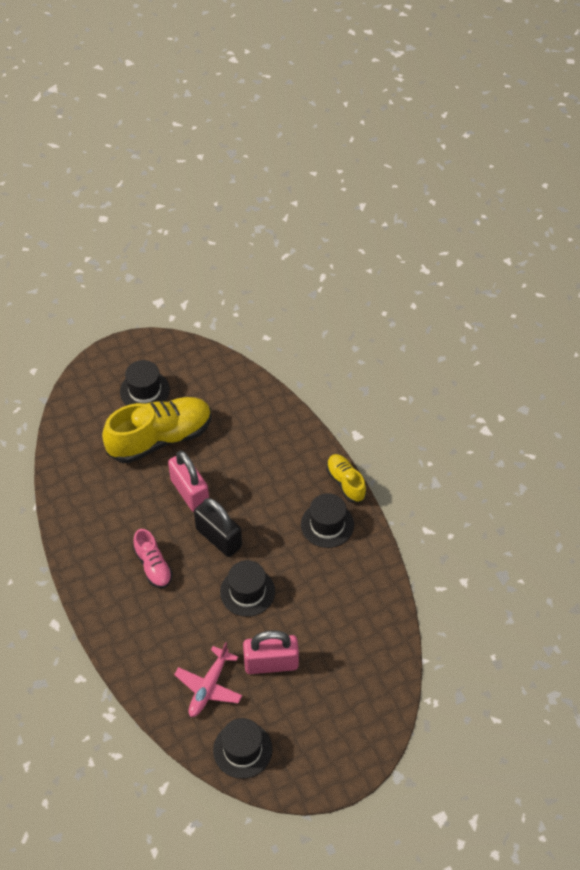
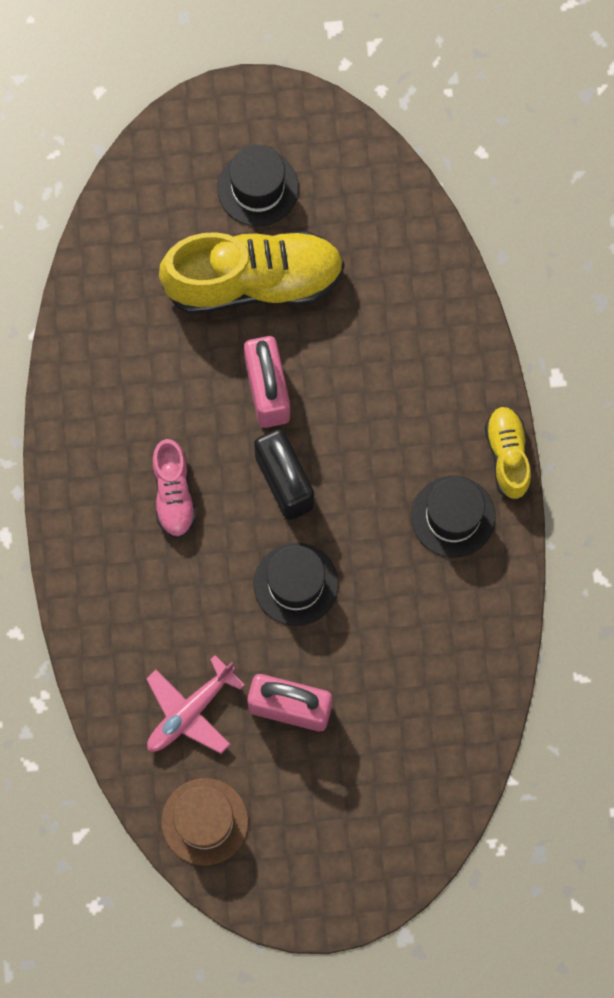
camera: 20 degrees right, 20 degrees up
black hat [213,718,273,779] -> brown hat [161,778,248,865]

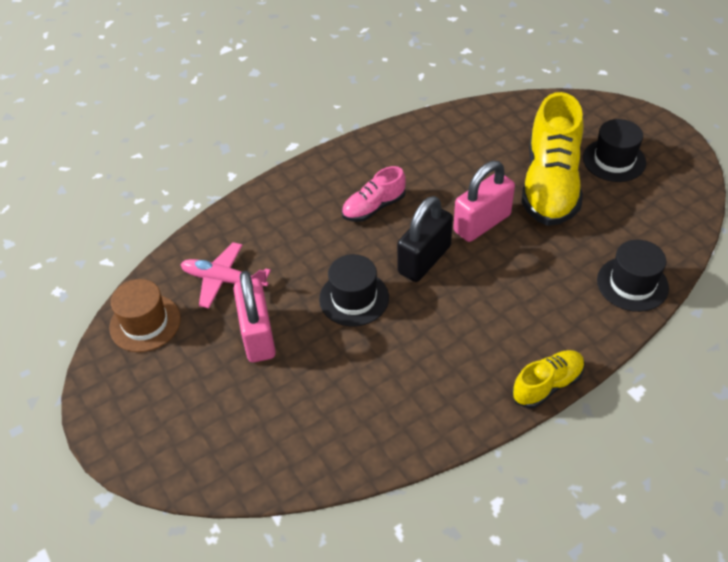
camera: 65 degrees right, 25 degrees down
yellow shoe [159,231,345,314] -> yellow shoe turned 45 degrees clockwise [521,92,583,226]
black hat [411,476,496,558] -> black hat moved to [597,240,669,312]

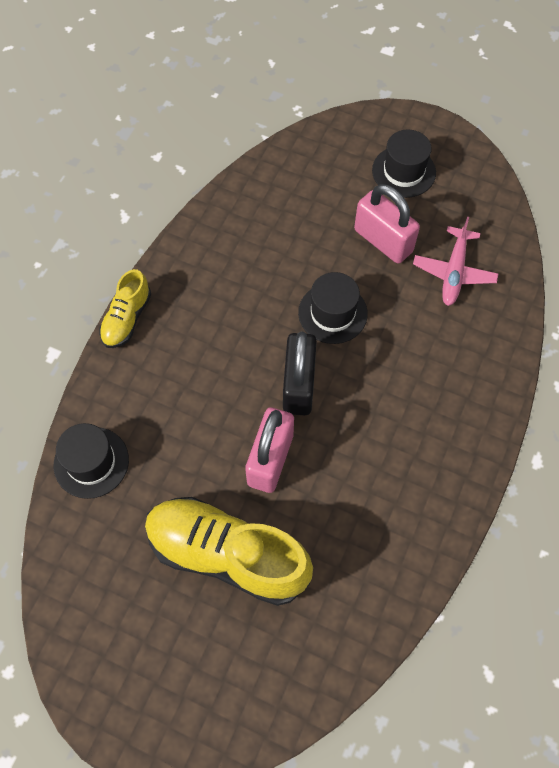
camera: 145 degrees right, 15 degrees up
brown hat [109,279,181,352] -> none
pink plane [180,242,271,308] -> pink plane turned 120 degrees clockwise [413,217,498,306]
pink shoe [342,166,406,222] -> none
yellow shoe [521,92,583,226] -> yellow shoe turned 45 degrees counterclockwise [145,497,313,606]
black hat [583,119,646,182] -> black hat moved to [372,130,436,198]

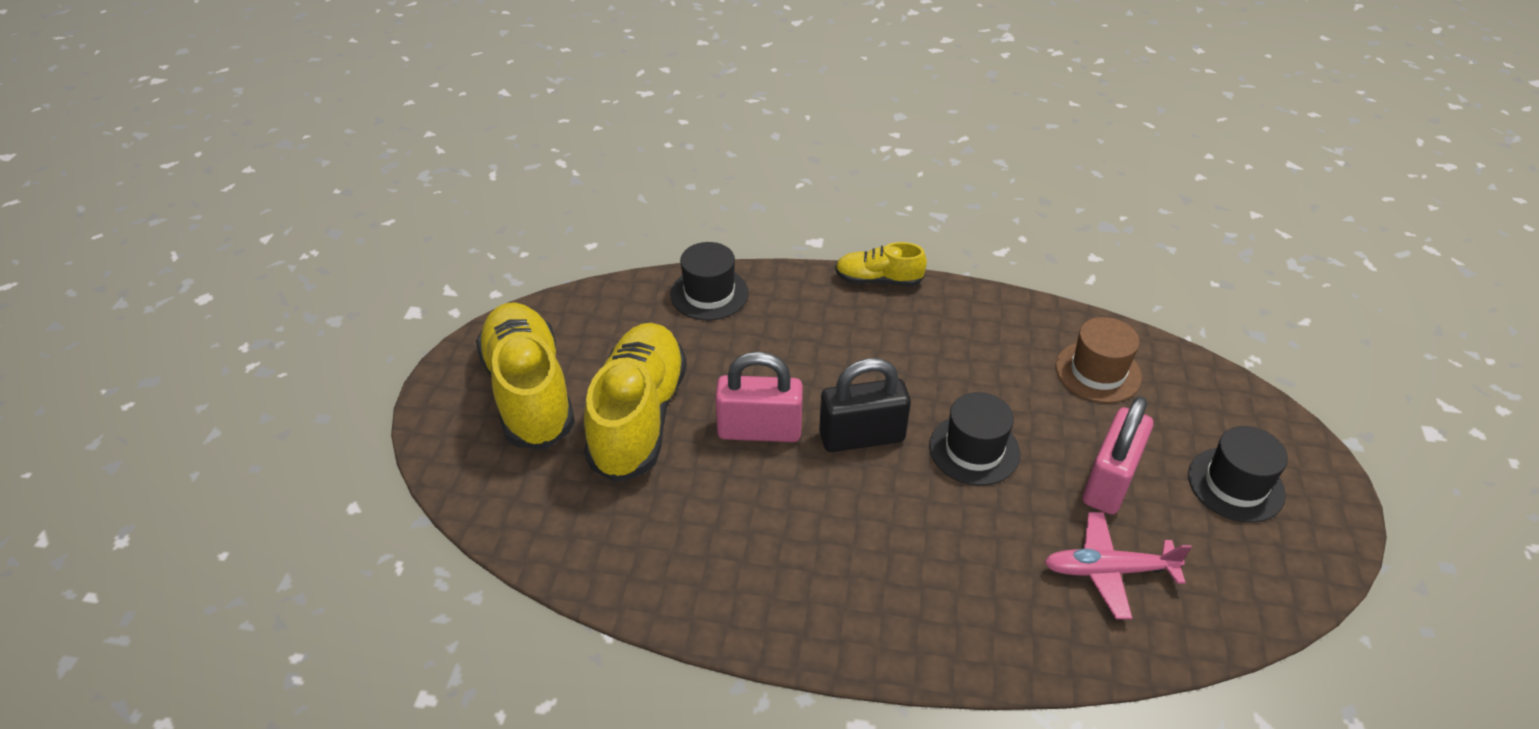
camera: 75 degrees right, 20 degrees down
none -> yellow shoe [476,302,575,449]
none -> brown hat [1055,317,1142,403]

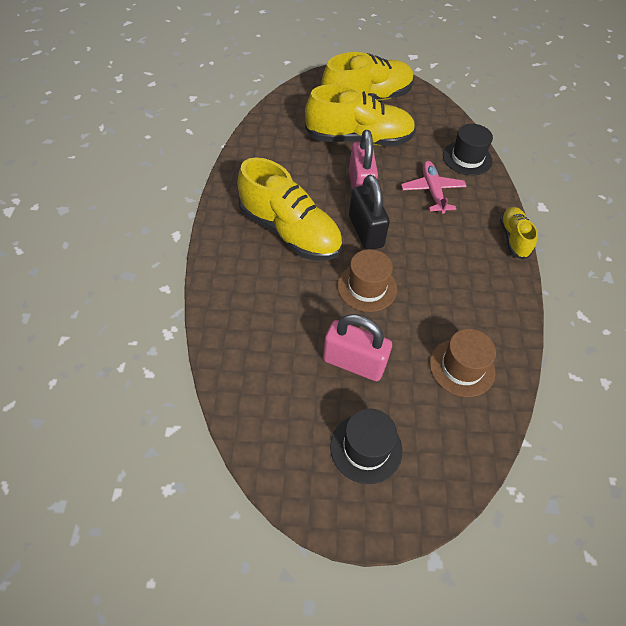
camera: 80 degrees right, 10 degrees up
black hat [929,392,1020,486] -> brown hat [337,249,397,312]
pink plane [1044,512,1192,619] -> pink plane moved to [401,161,467,214]
none -> yellow shoe [237,157,342,260]

